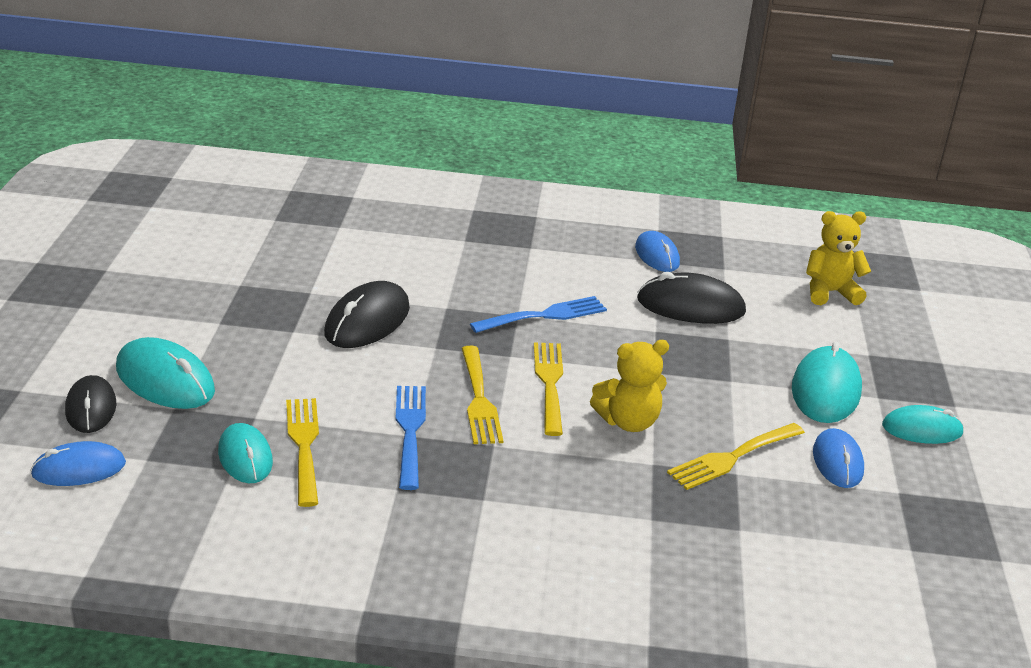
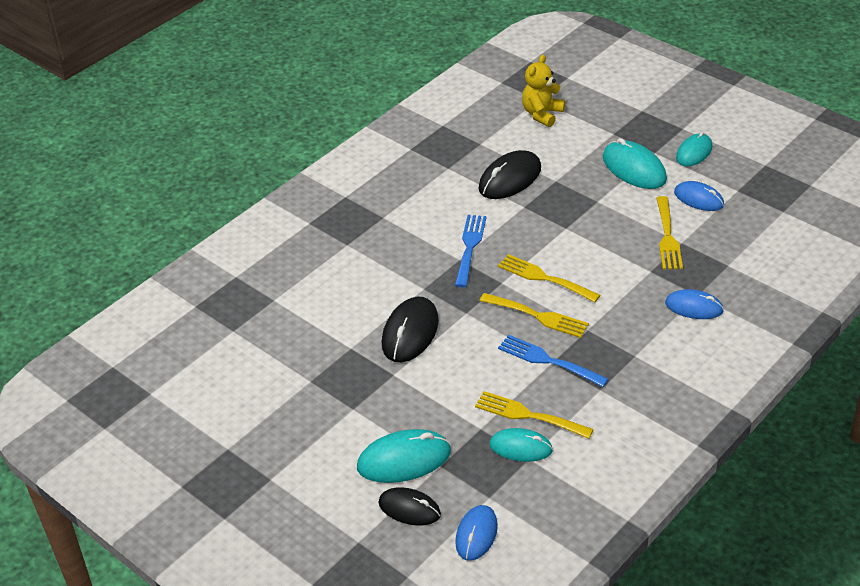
camera: 50 degrees left, 10 degrees up
black mouse [324,281,410,348] -> black mouse turned 45 degrees clockwise [382,297,439,362]
yellow teddy bear [590,340,669,432] -> none
blue mouse [635,231,680,272] -> blue mouse moved to [665,289,724,319]

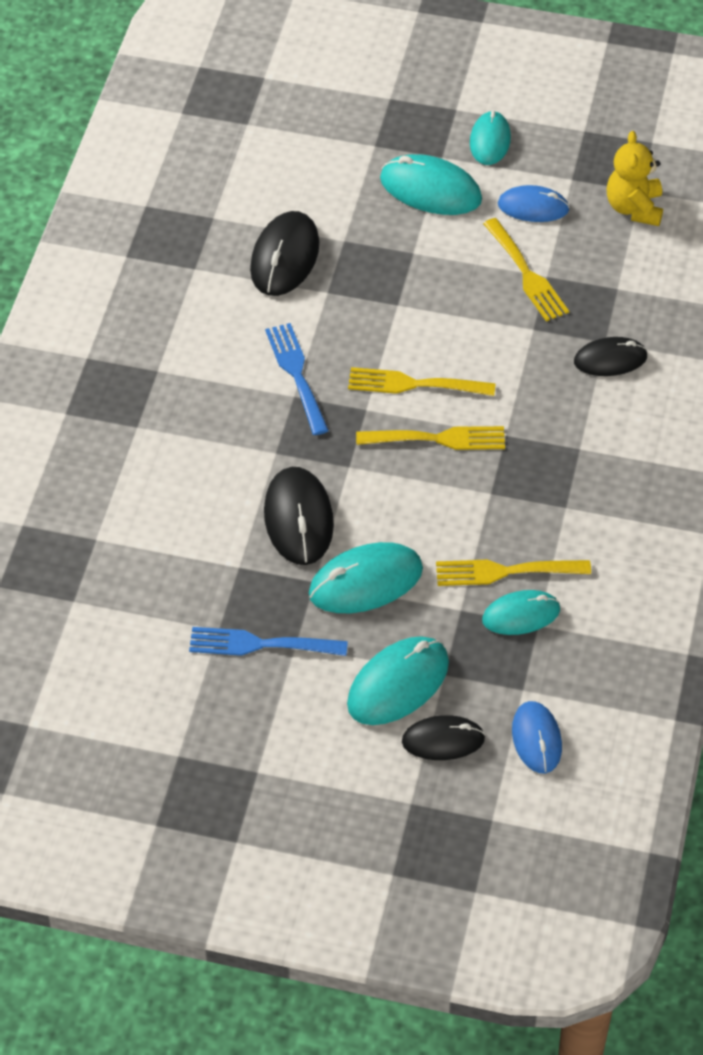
camera: 30 degrees left, 10 degrees up
blue fork [498,335,608,387] -> blue fork moved to [189,627,348,656]
yellow teddy bear [522,55,565,127] -> yellow teddy bear moved to [607,131,663,226]
blue mouse [665,289,724,319] -> black mouse [574,337,648,376]
none -> turquoise mouse [309,542,423,613]

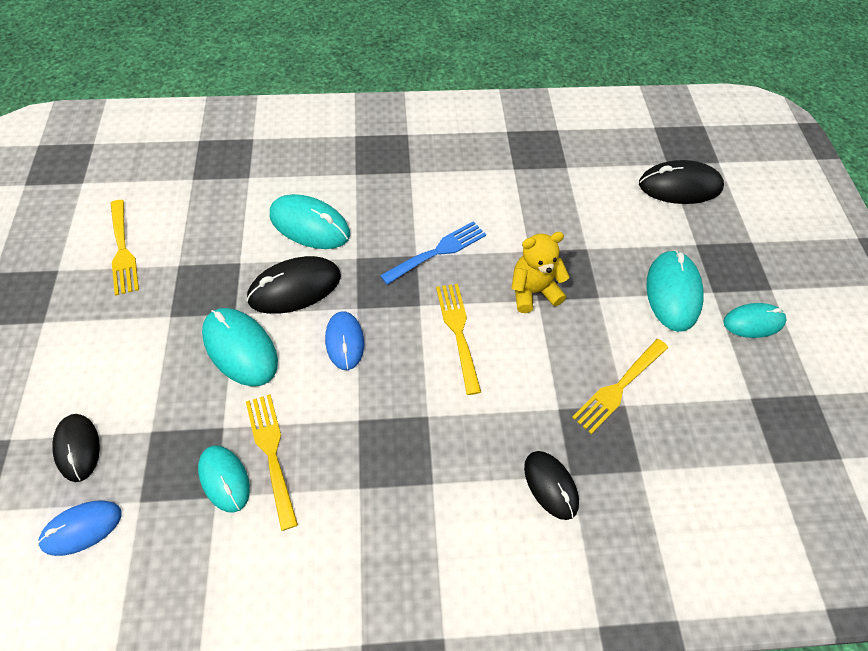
camera: 70 degrees right, 5 degrees up
blue fork [189,627,348,656] -> none
black mouse [250,211,319,296] -> black mouse moved to [639,160,724,204]
turquoise mouse [347,636,449,725] -> turquoise mouse moved to [270,194,350,249]
yellow fork [356,426,505,450] -> yellow fork moved to [110,200,139,296]
blue mouse [498,185,570,222] -> blue mouse moved to [325,311,364,370]
yellow teddy bear [607,131,663,226] -> yellow teddy bear moved to [511,232,570,313]

